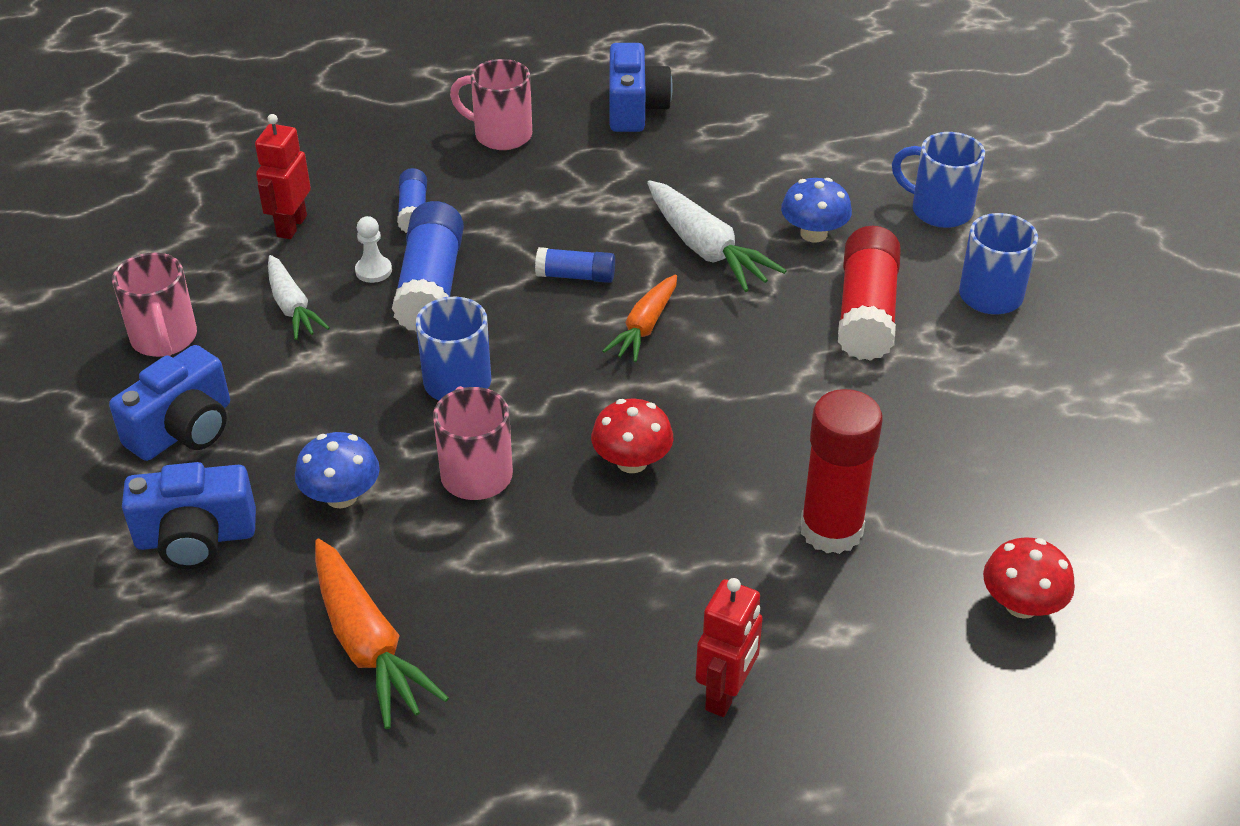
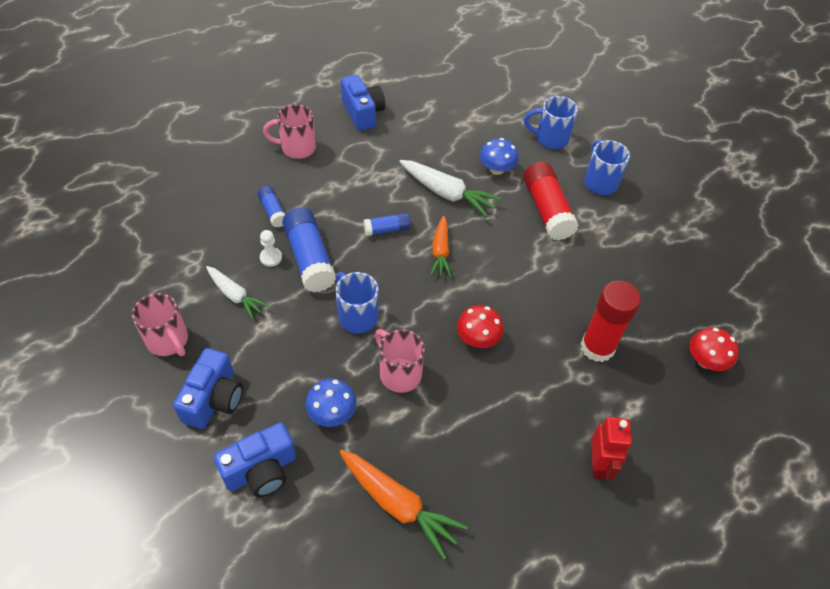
camera: 25 degrees left, 10 degrees up
red robot [255,114,311,239] -> none

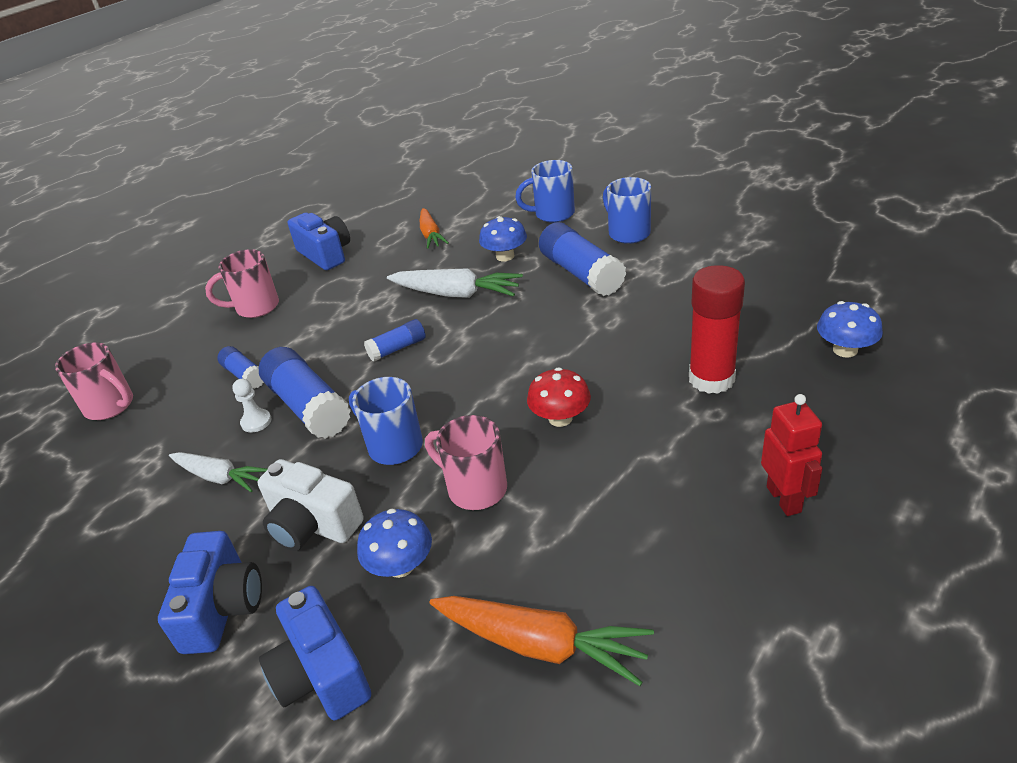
camera: 10 degrees left, 15 degrees down
pink mug [132,293,188,356] -> pink mug moved to [55,342,133,420]
blue camera [214,422,296,497] -> blue camera turned 105 degrees clockwise [259,586,371,720]
orange carrot [430,216,452,277] -> orange carrot moved to [420,208,449,249]
red glue stick [524,162,579,241] -> blue glue stick [539,222,627,296]
red mushroom [689,327,739,371] -> blue mushroom [817,301,883,358]
none -> white camera [258,459,364,551]

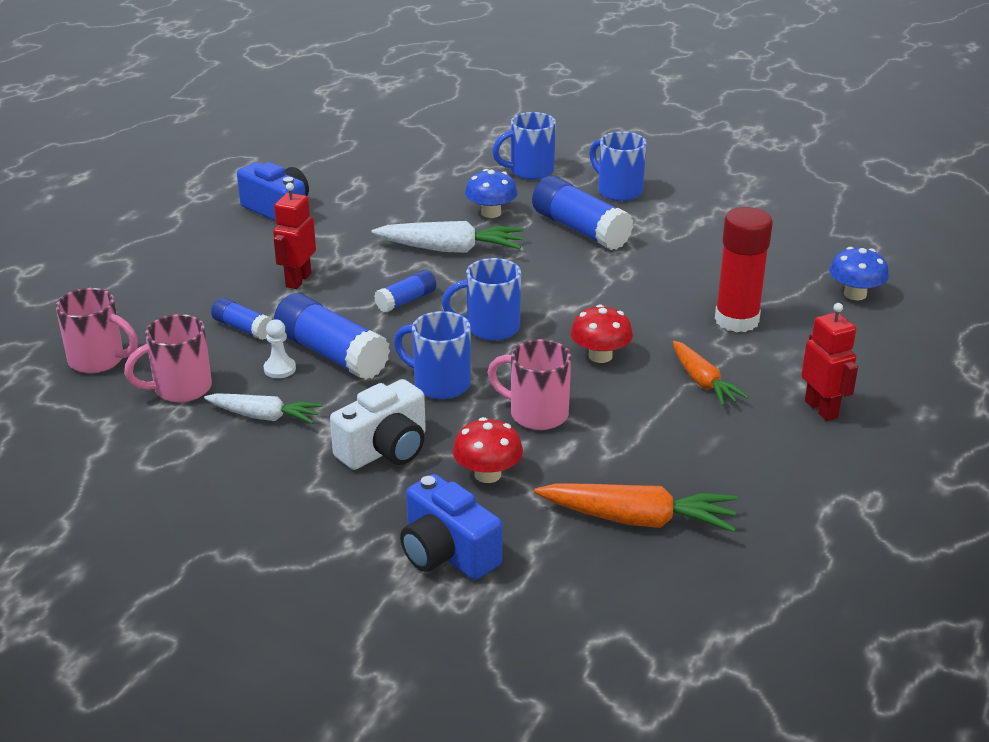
camera: 15 degrees left, 5 degrees down
blue camera [158,531,262,654] -> none
pink mug [205,249,279,318] -> pink mug moved to [124,314,212,403]
white camera [258,459,364,551] -> white camera turned 60 degrees counterclockwise [330,379,426,470]
blue mushroom [357,509,432,578] -> red mushroom [453,417,523,483]
orange carrot [420,208,449,249] -> orange carrot moved to [673,341,749,406]
none -> red robot [273,183,316,289]
none -> blue mug [442,258,521,341]

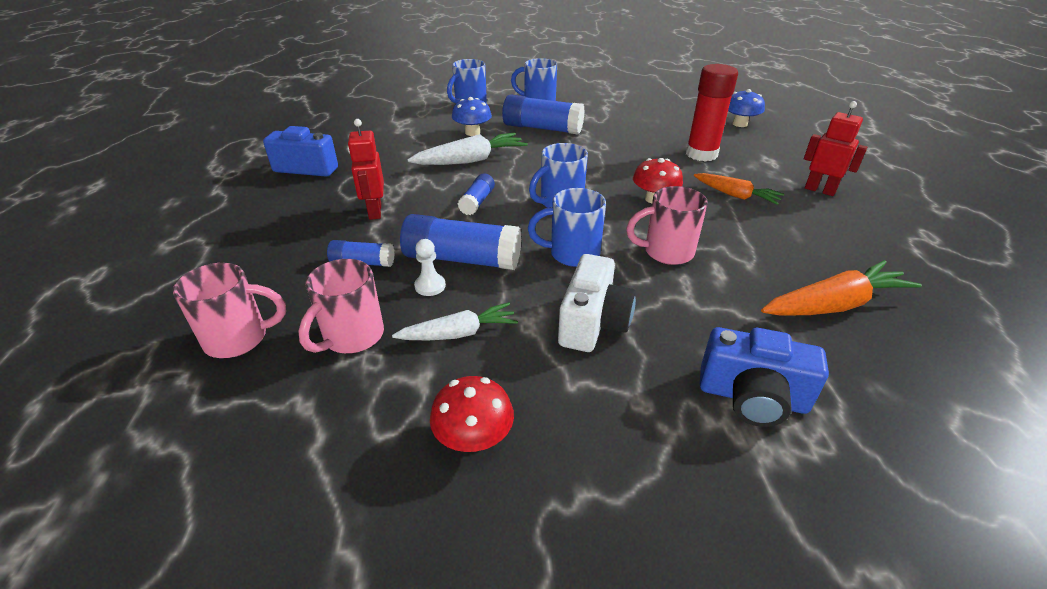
camera: 30 degrees left, 5 degrees up
red mushroom [453,417,523,483] -> red mushroom moved to [430,376,514,452]

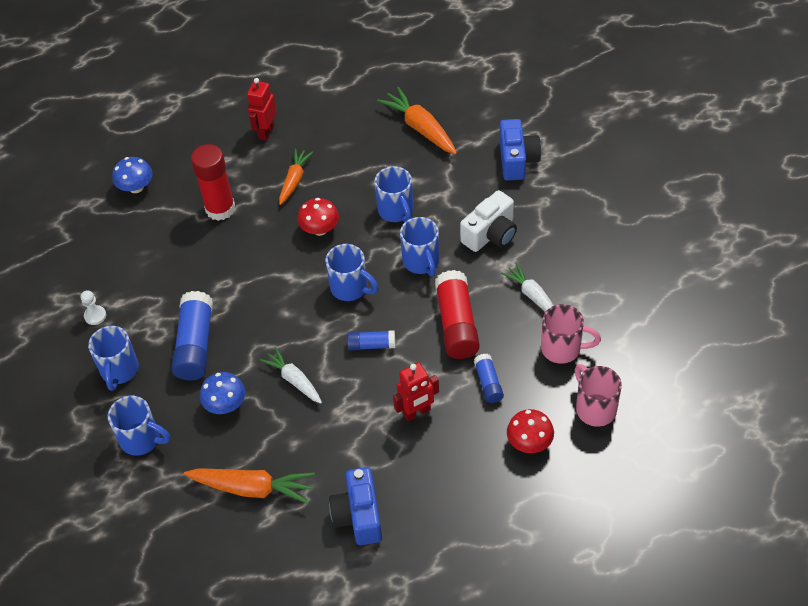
camera: 105 degrees left, 15 degrees up
blue glue stick [400,214,521,270] -> red glue stick [435,270,480,359]
white carrot [407,133,528,165] -> white carrot [260,347,322,404], size x0.66
white pawn [414,239,446,296] -> white pawn moved to [81,290,106,325]
red mushroom [430,376,514,452] -> red mushroom moved to [507,409,554,453]
white camera [558,254,636,352] -> white camera turned 135 degrees clockwise [460,190,517,252]
pink mug [626,186,708,265] -> blue mug [374,166,414,222]
none -> orange carrot [184,468,315,504]

